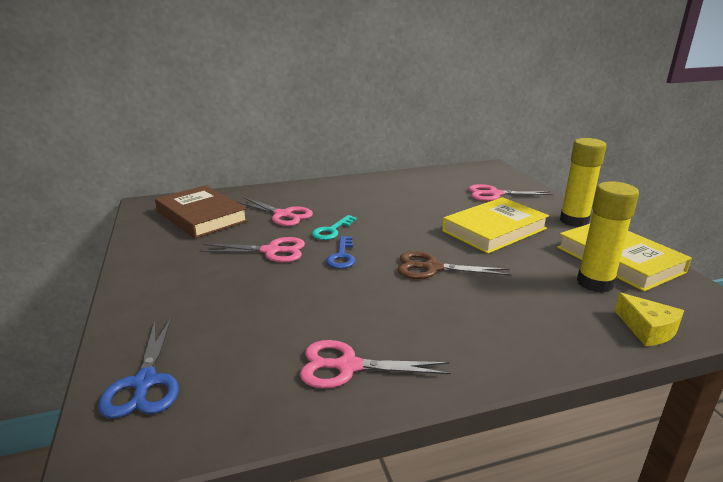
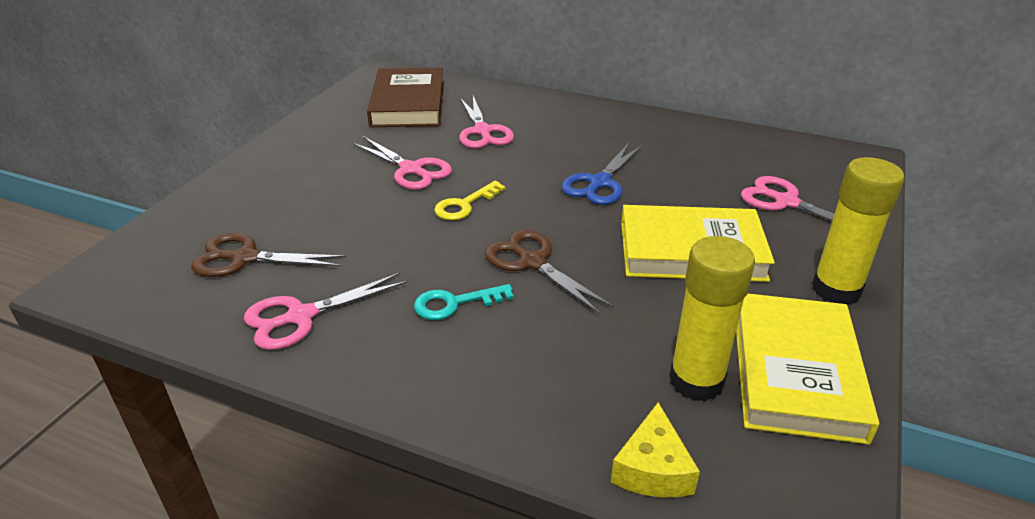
camera: 40 degrees right, 10 degrees up
blue scissors [98,318,179,419] -> blue scissors moved to [561,143,642,205]
pink scissors [300,340,451,388] -> pink scissors turned 75 degrees counterclockwise [244,273,408,350]
turquoise key [312,215,357,240] -> turquoise key moved to [414,284,514,320]
blue key [326,236,355,269] -> yellow key [434,181,506,220]
none -> brown scissors [191,233,347,277]

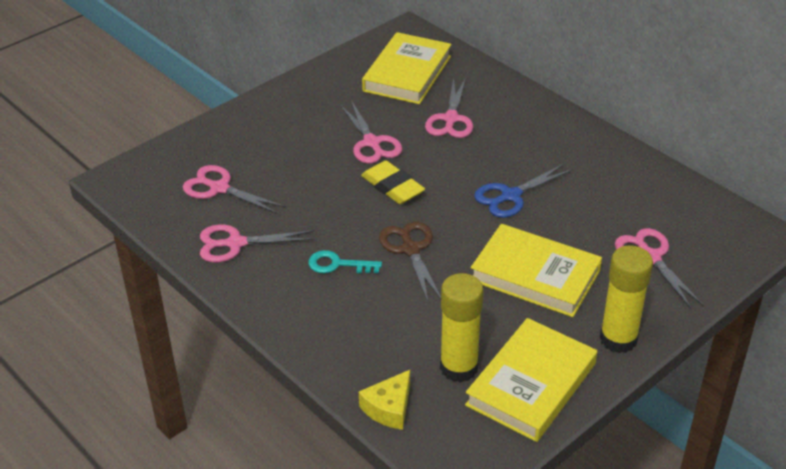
camera: 25 degrees right, 5 degrees up
brown scissors [191,233,347,277] -> pink scissors [183,165,286,214]
brown book [367,68,444,127] -> yellow book [362,32,452,104]
yellow key [434,181,506,220] -> yellow eraser [361,161,425,204]

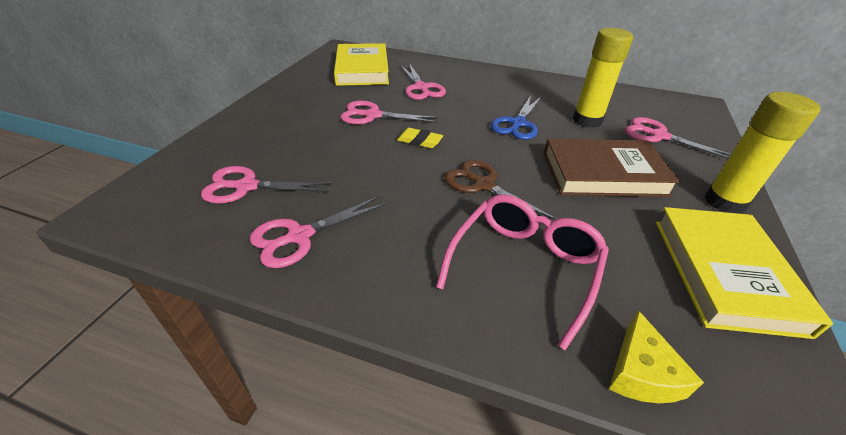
camera: 30 degrees left, 0 degrees up
turquoise key [308,250,382,273] -> none
pink scissors [340,101,402,164] -> pink scissors turned 150 degrees clockwise [340,101,439,124]
yellow eraser [361,161,425,204] -> yellow eraser [397,128,443,148], size x0.65
yellow glue stick [440,273,483,382] -> yellow glue stick moved to [573,28,633,128]
yellow book [471,224,602,317] -> brown book [544,139,681,197]
none -> pink glasses [436,195,609,350]

